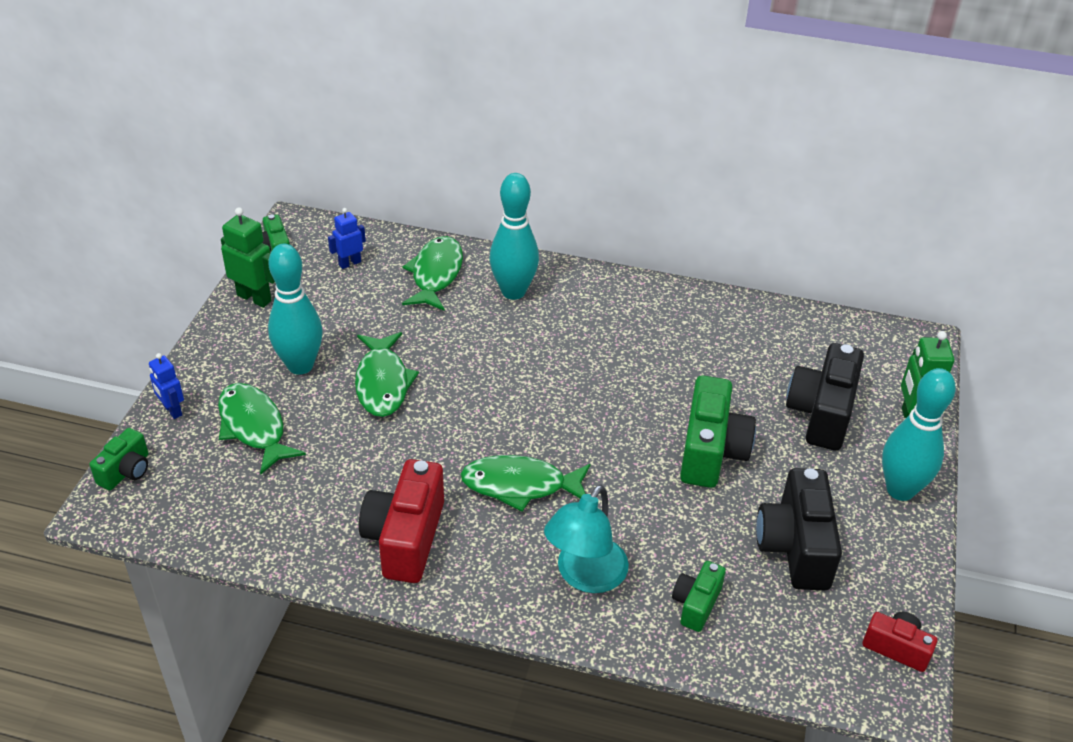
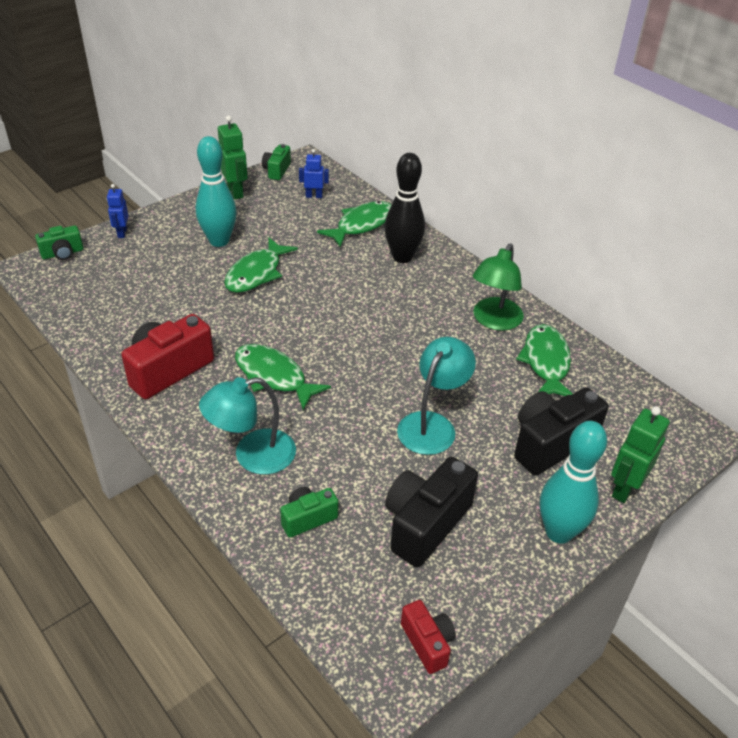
camera: 35 degrees right, 0 degrees up
green fish [218,383,306,475] -> green fish moved to [516,324,573,396]
turquoise bowling pin [489,173,539,300] -> black bowling pin [384,153,425,263]
green camera [680,375,756,488] -> turquoise lamp [397,337,476,455]
none -> green lamp [472,244,524,331]

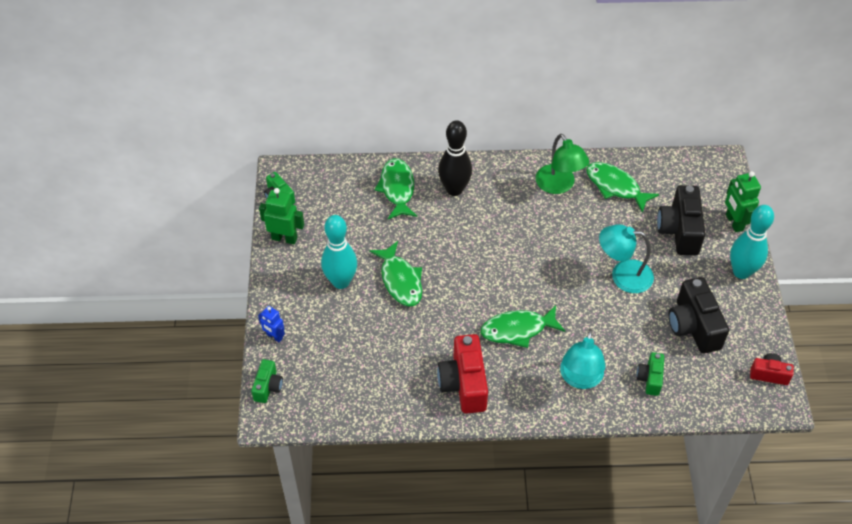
camera: 50 degrees left, 10 degrees up
blue robot [299,149,329,198] -> none
turquoise lamp [397,337,476,455] -> turquoise lamp turned 60 degrees counterclockwise [599,224,654,293]

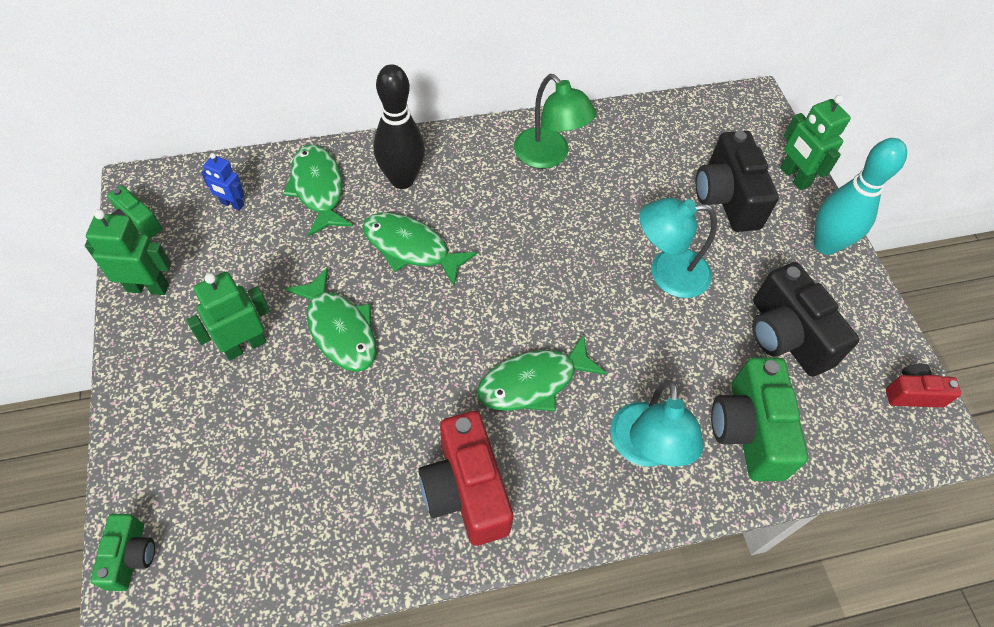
camera: 15 degrees left, 5 degrees up
blue robot [258,306,285,342] -> blue robot moved to [201,153,245,211]
turquoise bowling pin [321,215,357,289] -> green robot [186,272,270,360]
green fish [586,162,659,213] -> green fish moved to [363,213,477,286]
green camera [636,352,664,396] -> green camera [711,358,808,481], size x1.81

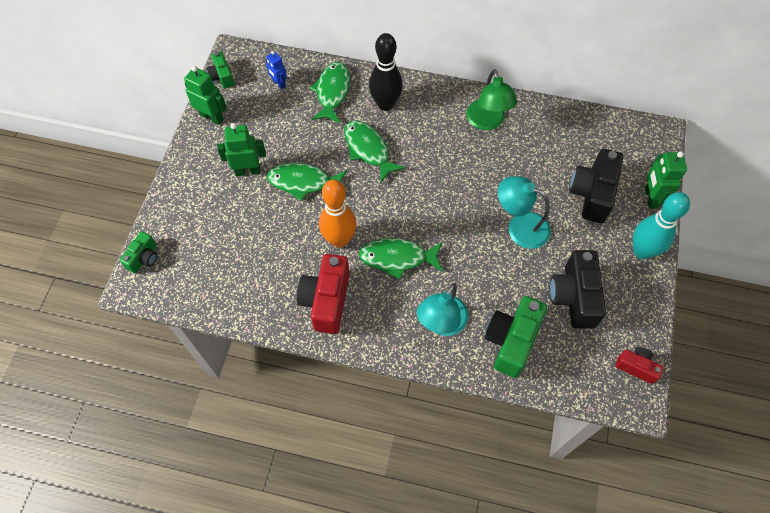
camera: 30 degrees right, 5 degrees up
green fish [285,267,376,372] -> green fish turned 105 degrees clockwise [267,163,347,201]
none -> orange bowling pin [319,180,357,248]

